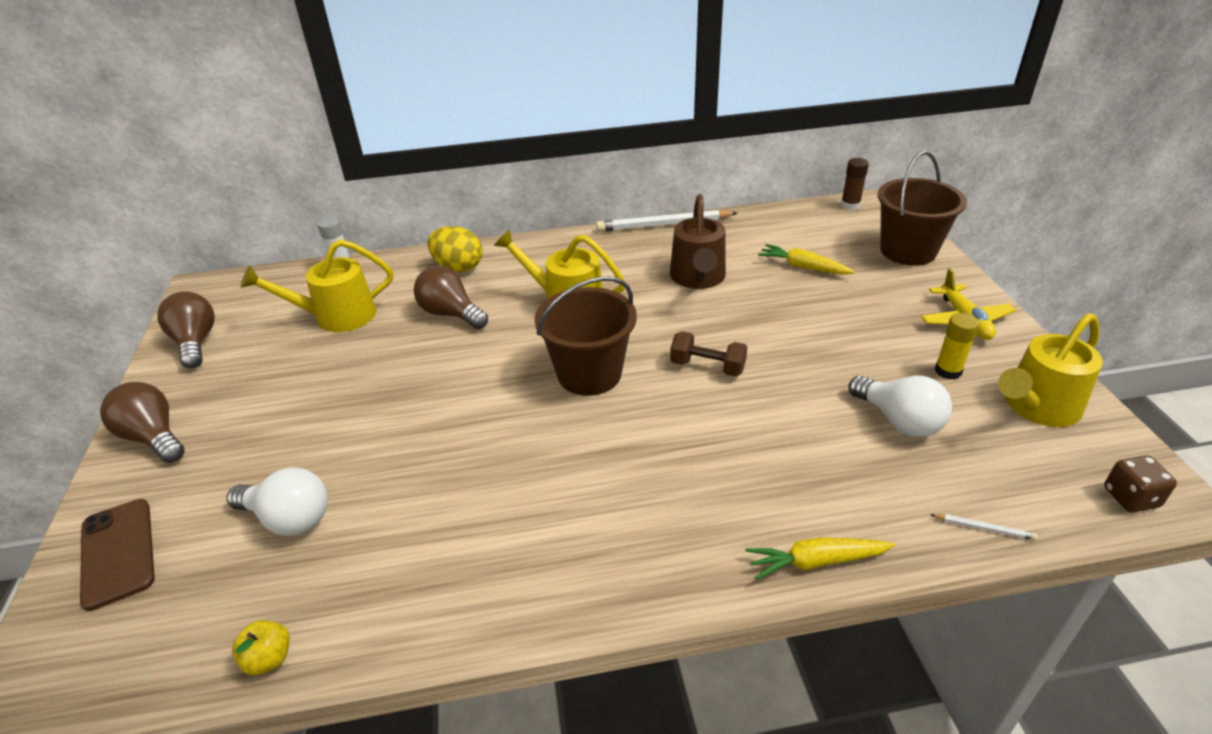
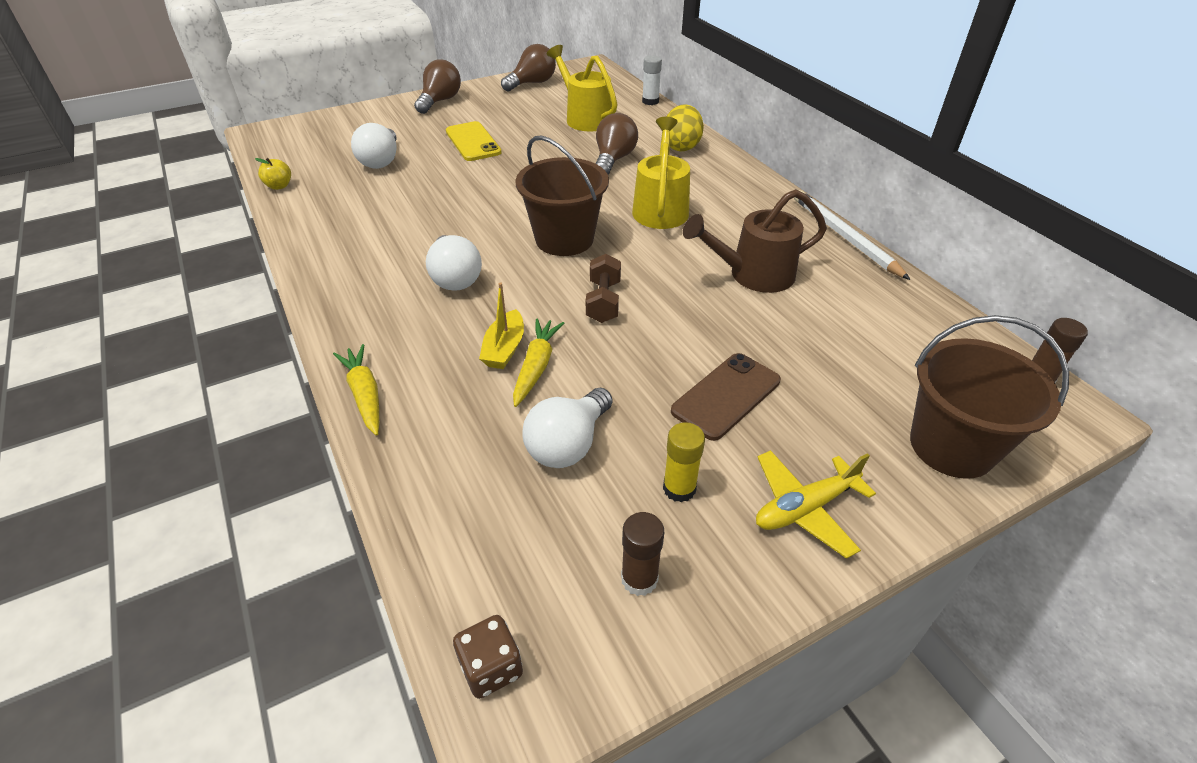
camera: 70 degrees right, 5 degrees up
brown phone [80,499,155,611] -> brown phone moved to [671,353,781,441]
yellow carrot [758,244,855,275] -> yellow carrot moved to [513,318,564,407]
white pencil [930,514,1038,540] -> none
yellow watering can [998,313,1103,427] -> brown glue stick [621,512,664,596]
none -> white light bulb [426,235,482,291]
none -> yellow phone [446,121,502,161]
none -> yellow boat [479,283,524,369]

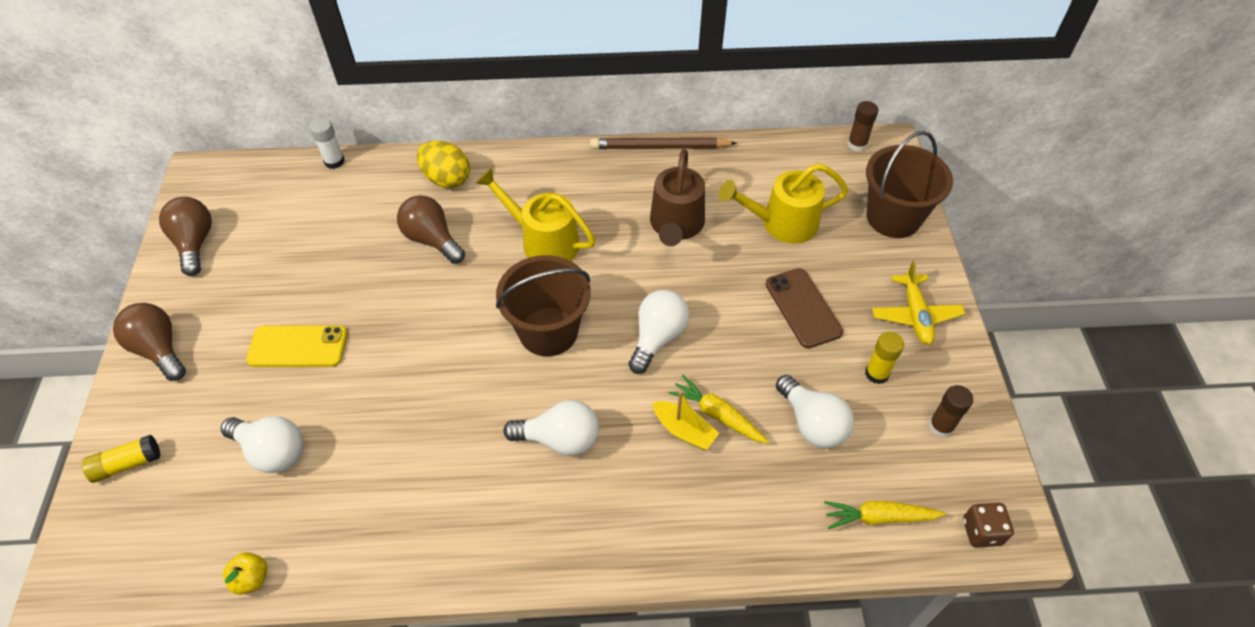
camera: 65 degrees left, 10 degrees up
yellow carrot [333,344,379,436] -> yellow carrot moved to [824,501,946,529]
yellow watering can [547,45,617,131] -> yellow watering can moved to [719,163,849,244]
brown dumbbell [586,254,621,323] -> white light bulb [629,290,689,374]
white pencil [794,190,911,280] -> brown pencil [590,138,737,149]
none -> yellow glue stick [82,435,160,483]

